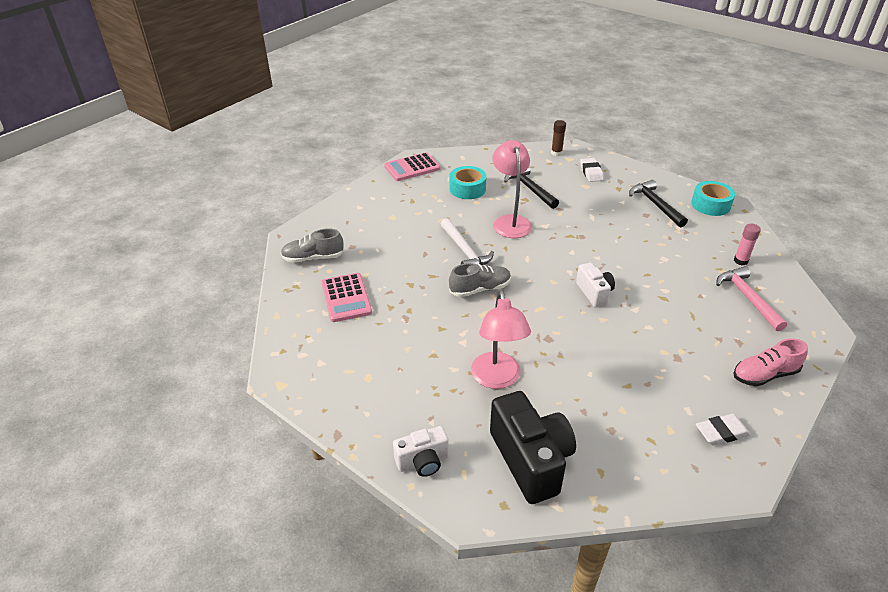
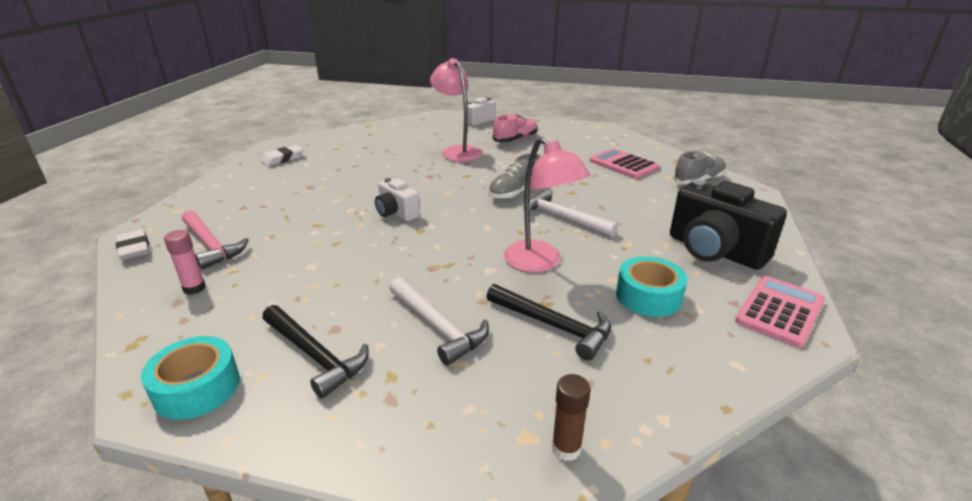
camera: 155 degrees right, 10 degrees down
black camera [490,391,576,504] -> black camera moved to [670,179,787,270]
white eraser [580,158,604,182] -> white eraser moved to [116,230,150,260]
pink shoe [733,339,808,386] -> pink shoe moved to [493,114,538,142]
none -> white hammer [389,277,489,366]

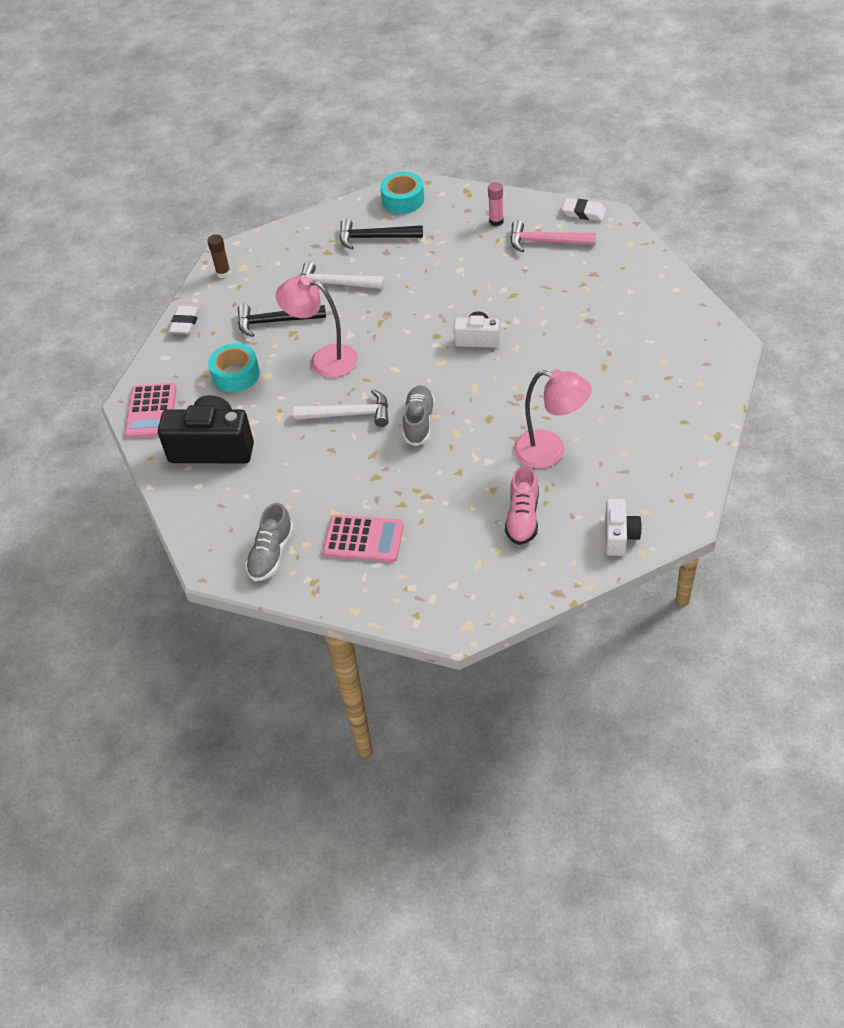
camera: 145 degrees right, 20 degrees up
white eraser [261,145,304,166] -> white eraser moved to [169,306,200,334]

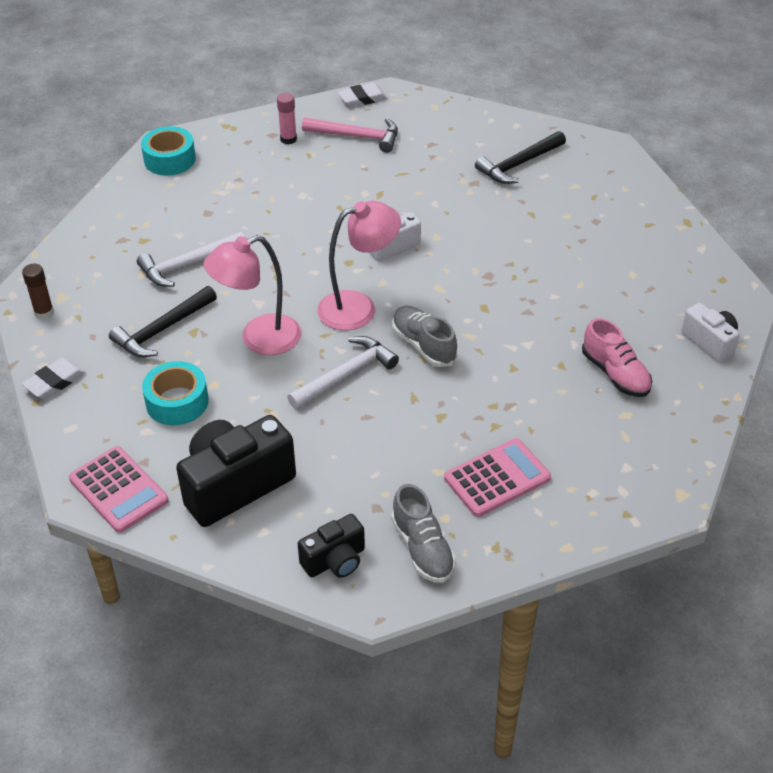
camera: 45 degrees left, 5 degrees down
white eraser [169,306,200,334] -> white eraser turned 75 degrees clockwise [22,358,85,399]
black hammer [340,219,423,250] -> black hammer moved to [475,131,566,184]
pink hammer [510,220,596,253] -> pink hammer turned 135 degrees counterclockwise [302,117,398,153]
pink lamp [513,369,592,469] -> pink lamp moved to [317,201,401,330]
none -> black camera [298,514,365,578]

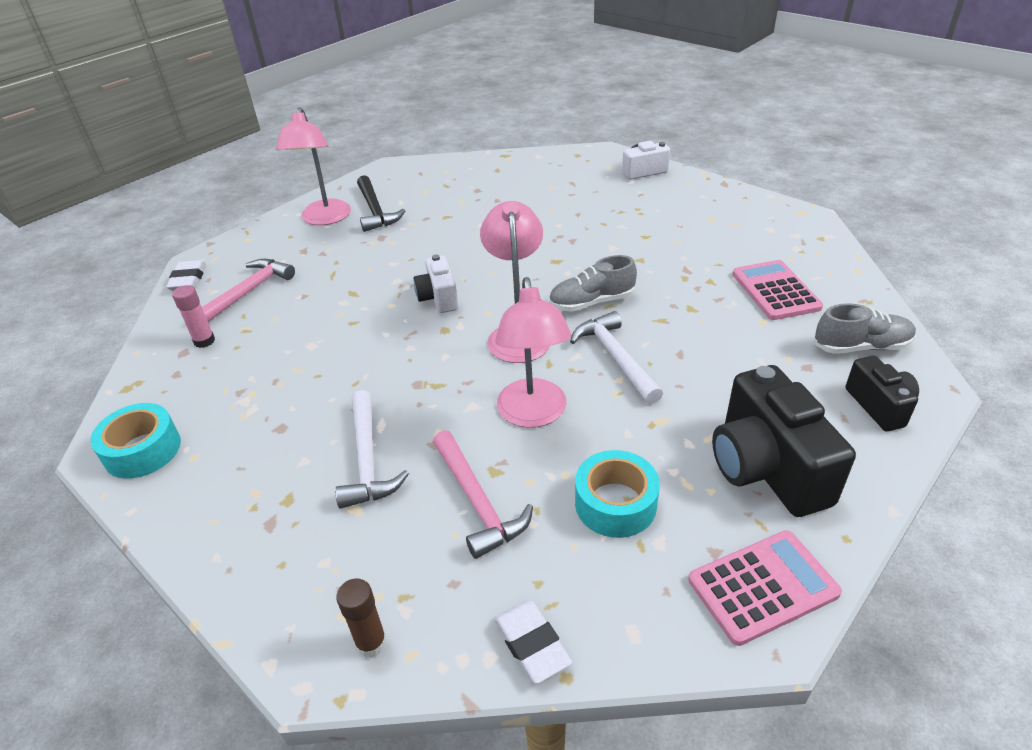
camera: 70 degrees left, 5 degrees down
black hammer [109,286,217,358] -> pink hammer [433,430,533,559]
pink shoe [582,318,652,397] -> none
none -> pink lamp [276,107,351,225]

